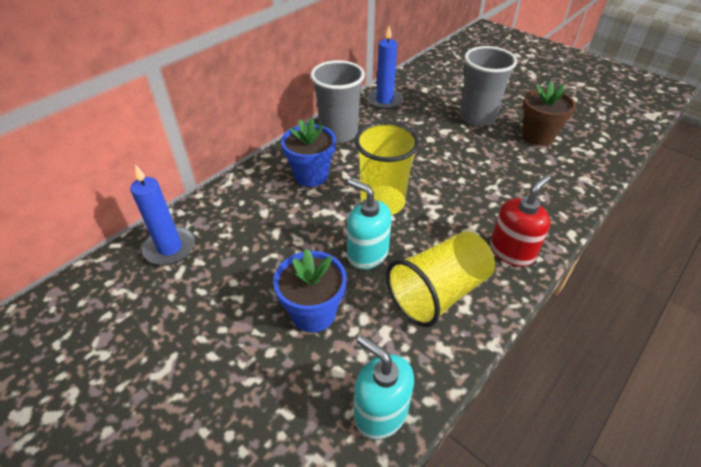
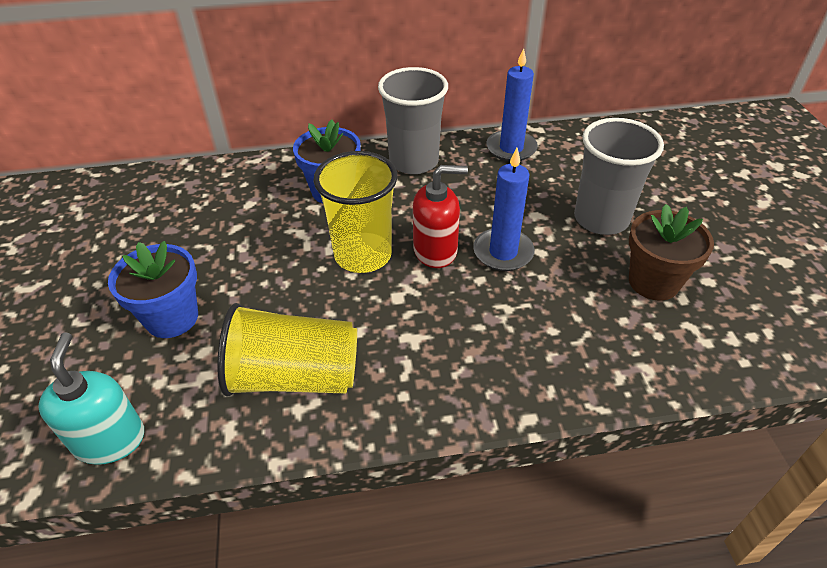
camera: 40 degrees right, 0 degrees up
blue candle [130,165,195,265] -> blue candle moved to [473,148,535,271]
turquoise soap dispenser [347,179,392,270] -> none
red soap dispenser [490,175,551,267] -> red soap dispenser moved to [413,165,468,268]

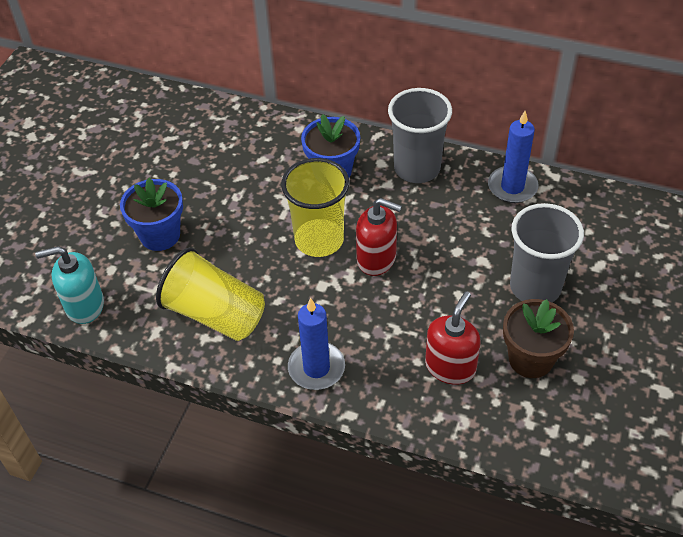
camera: 30 degrees right, 5 degrees up
turquoise soap dispenser [38,332,144,465] -> turquoise soap dispenser turned 120 degrees counterclockwise [35,246,104,324]
blue candle [473,148,535,271] -> blue candle moved to [288,298,345,390]
none -> red soap dispenser [425,291,481,385]

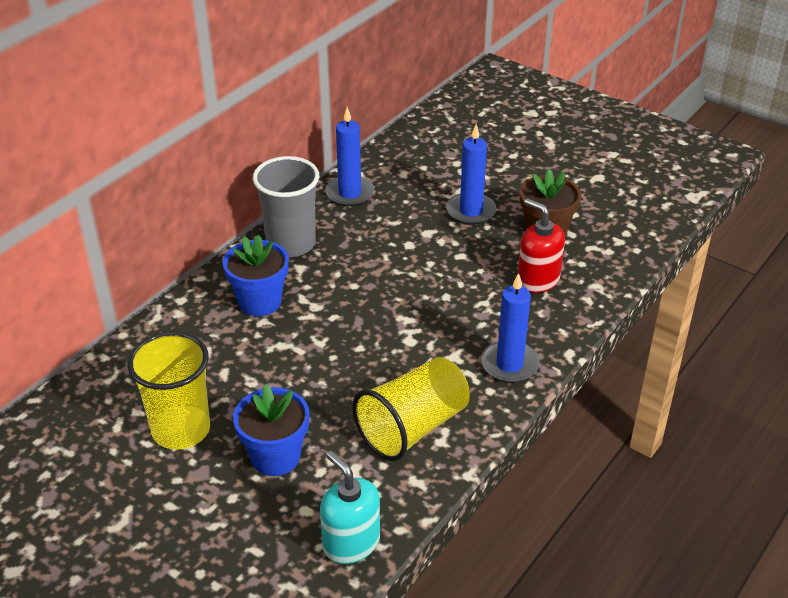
camera: 75 degrees left, 10 degrees down
turquoise soap dispenser [35,246,104,324] -> turquoise soap dispenser turned 135 degrees clockwise [320,451,380,564]
yellow cup [281,158,349,257] -> yellow cup moved to [127,331,210,450]
red soap dispenser [356,198,402,276] -> none
grey cup [510,203,584,302] -> blue candle [446,124,496,225]

